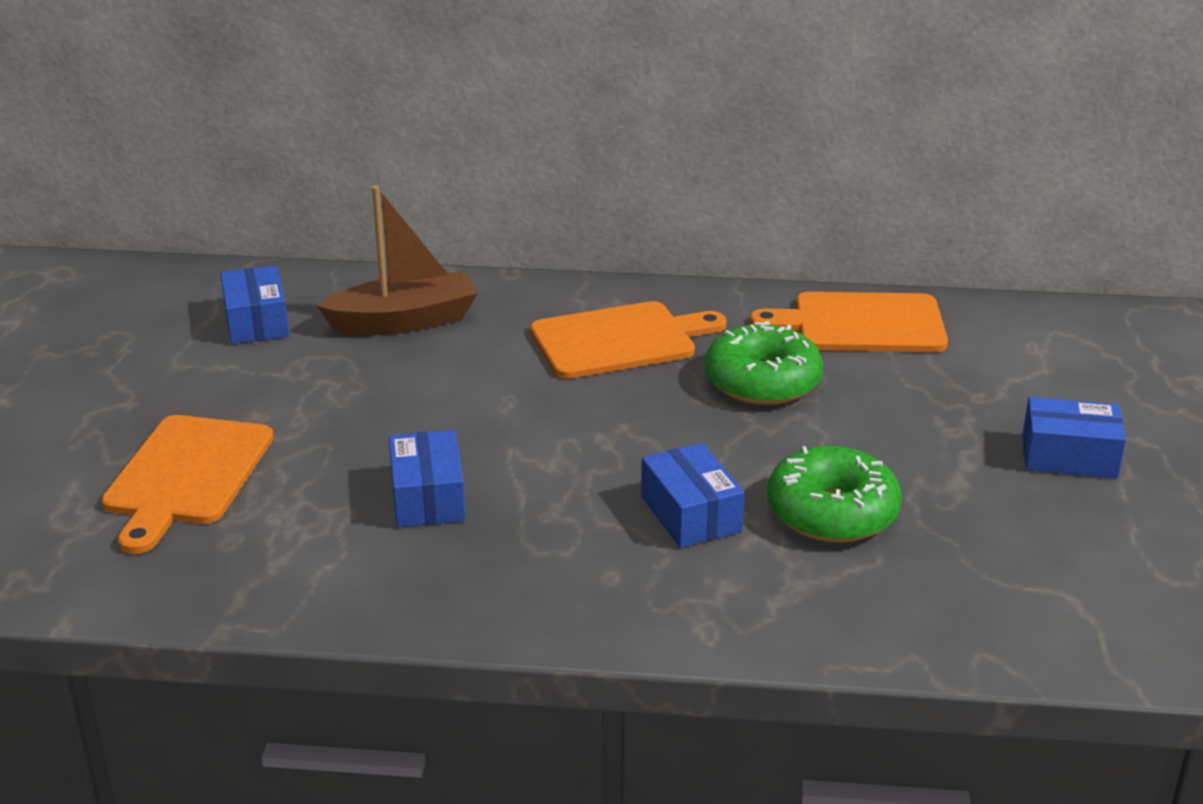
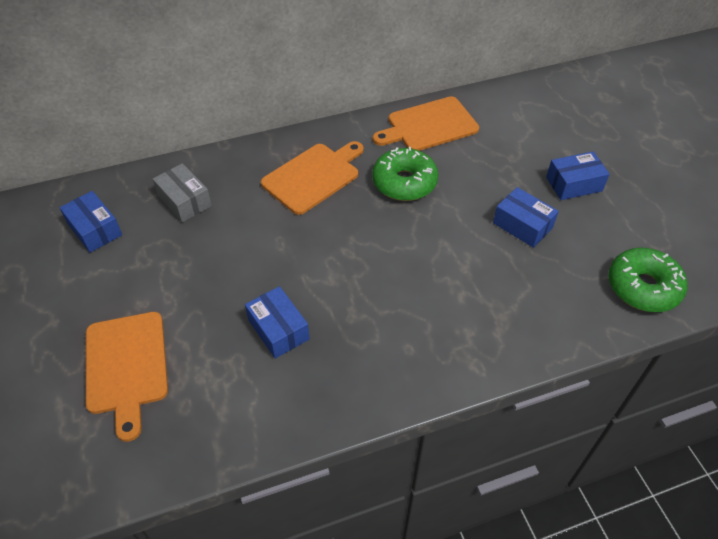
camera: 25 degrees left, 20 degrees up
brown boat [317,186,478,335] -> grey box [153,163,212,222]
blue box [641,443,744,548] -> blue box moved to [493,187,559,248]
green donut [767,446,902,543] -> green donut moved to [608,247,687,312]

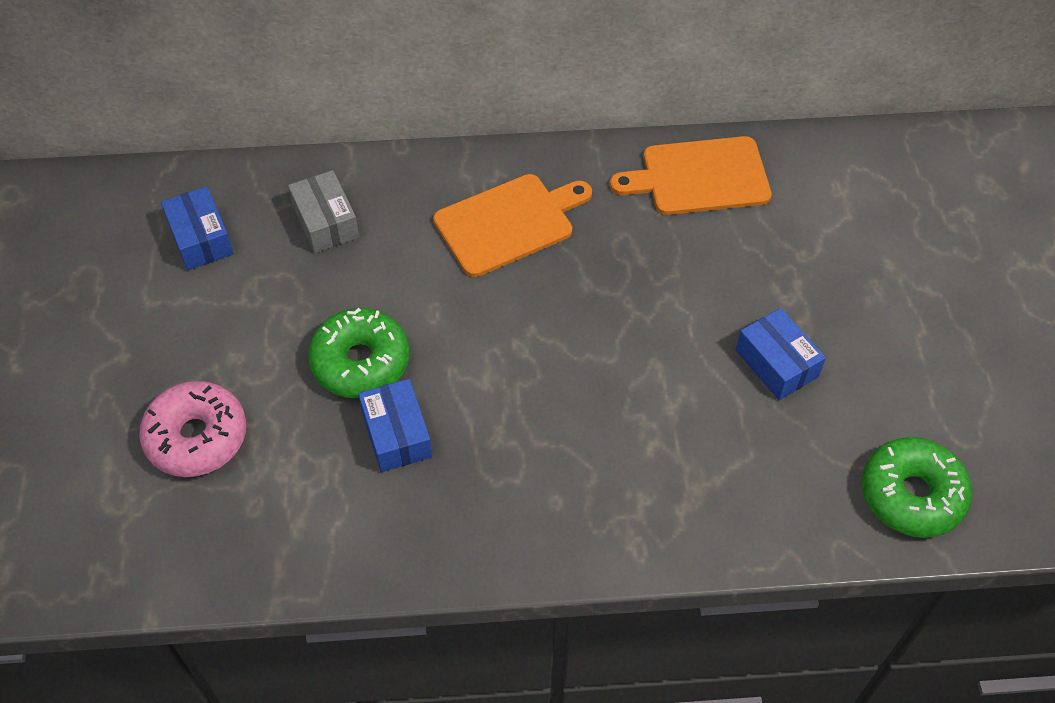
camera: 15 degrees right, 5 degrees up
orange cutting board [86,312,168,442] -> pink donut [139,381,246,477]
green donut [372,146,438,201] -> green donut moved to [308,308,409,398]
blue box [546,151,610,200] -> none

